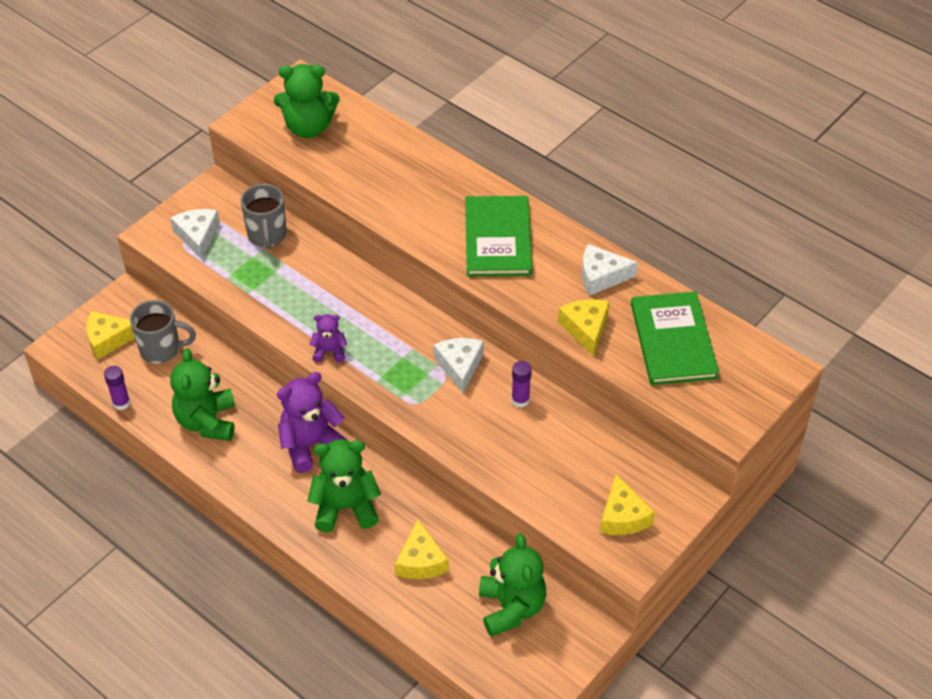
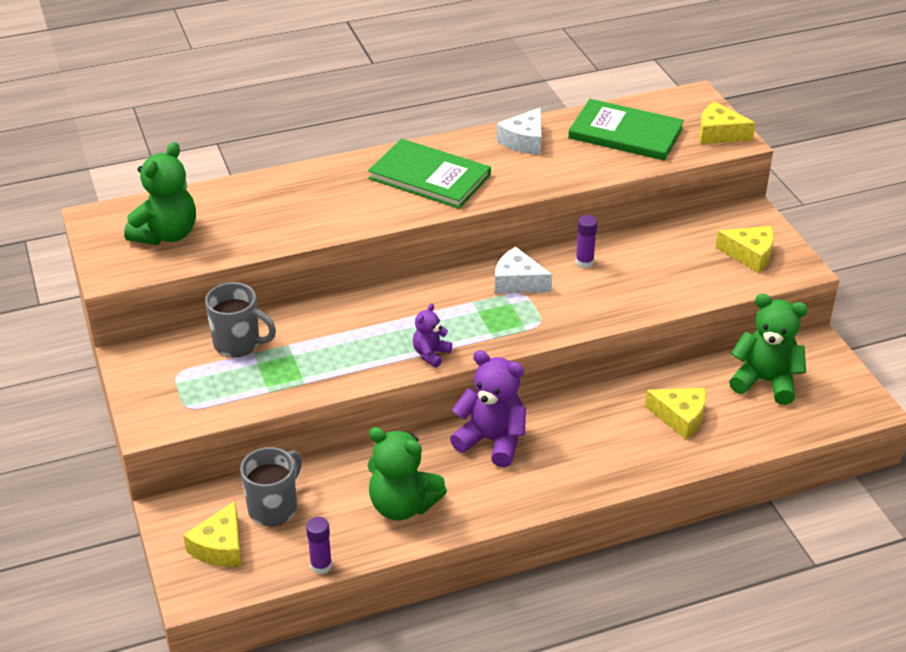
camera: 60 degrees left, 10 degrees down
white cheese [170,209,220,259] -> none
purple teddy bear [277,372,348,473] -> purple teddy bear turned 120 degrees clockwise [450,350,526,467]
green teddy bear [307,439,381,532] -> none
yellow cheese [558,299,610,356] -> yellow cheese moved to [699,101,755,144]

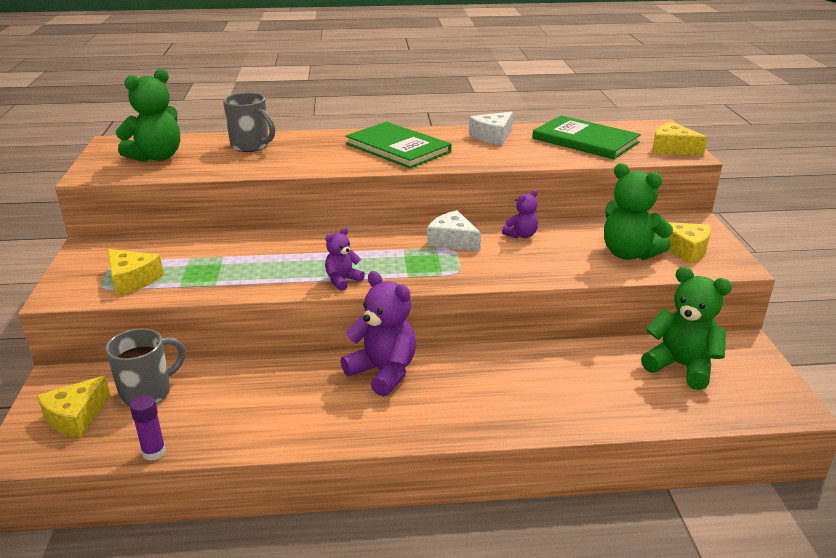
camera: 15 degrees right, 10 degrees down
grey mug [205,282,276,357] -> grey mug moved to [223,93,275,152]
green teddy bear [367,427,447,520] -> green teddy bear moved to [604,163,673,260]
purple glue stick [576,215,598,268] -> purple teddy bear [502,190,538,238]
yellow cheese [645,388,706,439] -> yellow cheese moved to [108,249,164,296]

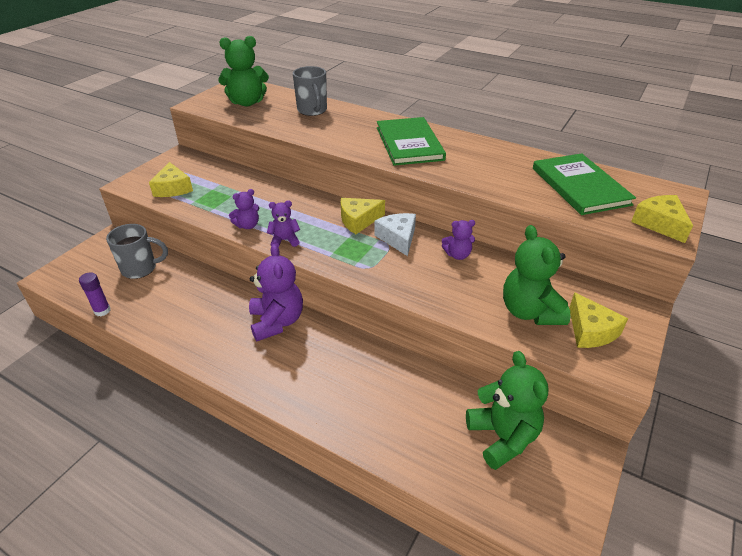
camera: 35 degrees right, 10 degrees up
yellow cheese [37,376,110,438] -> yellow cheese moved to [341,198,385,234]
white cheese [469,112,513,145] -> none
none -> purple teddy bear [229,189,259,229]

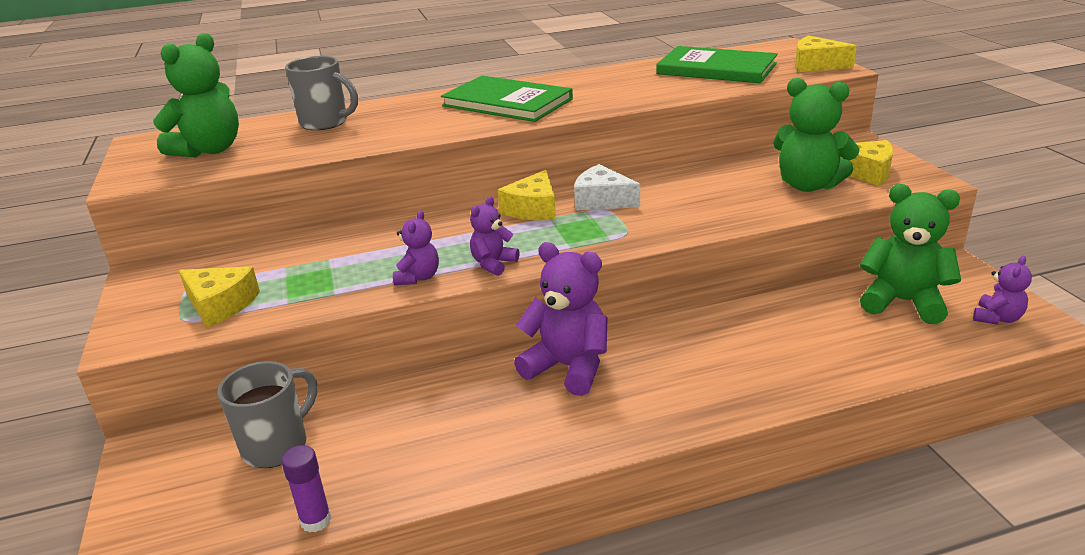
camera: 45 degrees left, 10 degrees down
purple teddy bear [442,220,475,260] -> purple teddy bear moved to [973,256,1032,325]

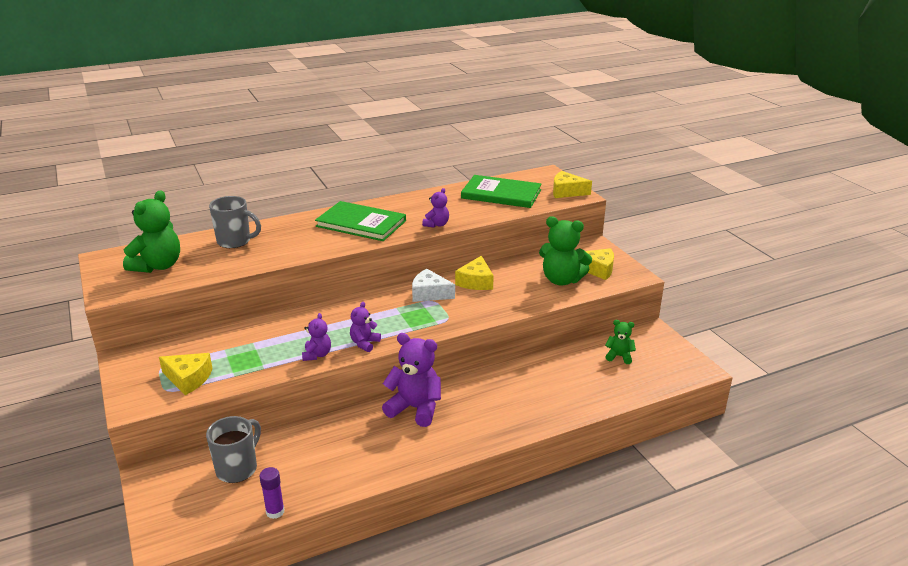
camera: 10 degrees left, 0 degrees up
yellow cheese [498,170,556,220] -> yellow cheese moved to [455,256,494,290]
green teddy bear [860,184,961,324] -> green teddy bear [605,320,636,364], size x0.54
purple teddy bear [973,256,1032,325] -> purple teddy bear moved to [422,188,449,228]

